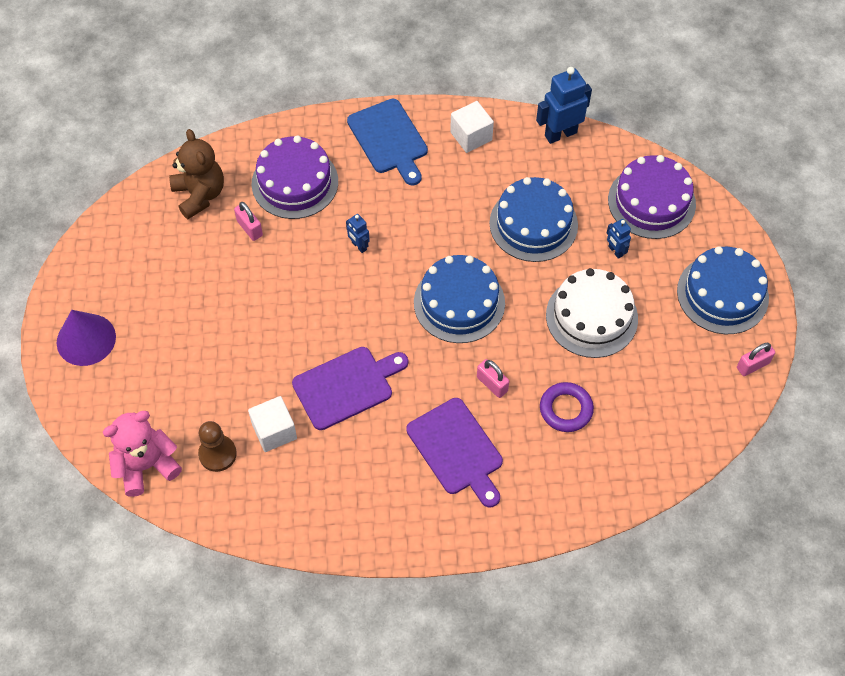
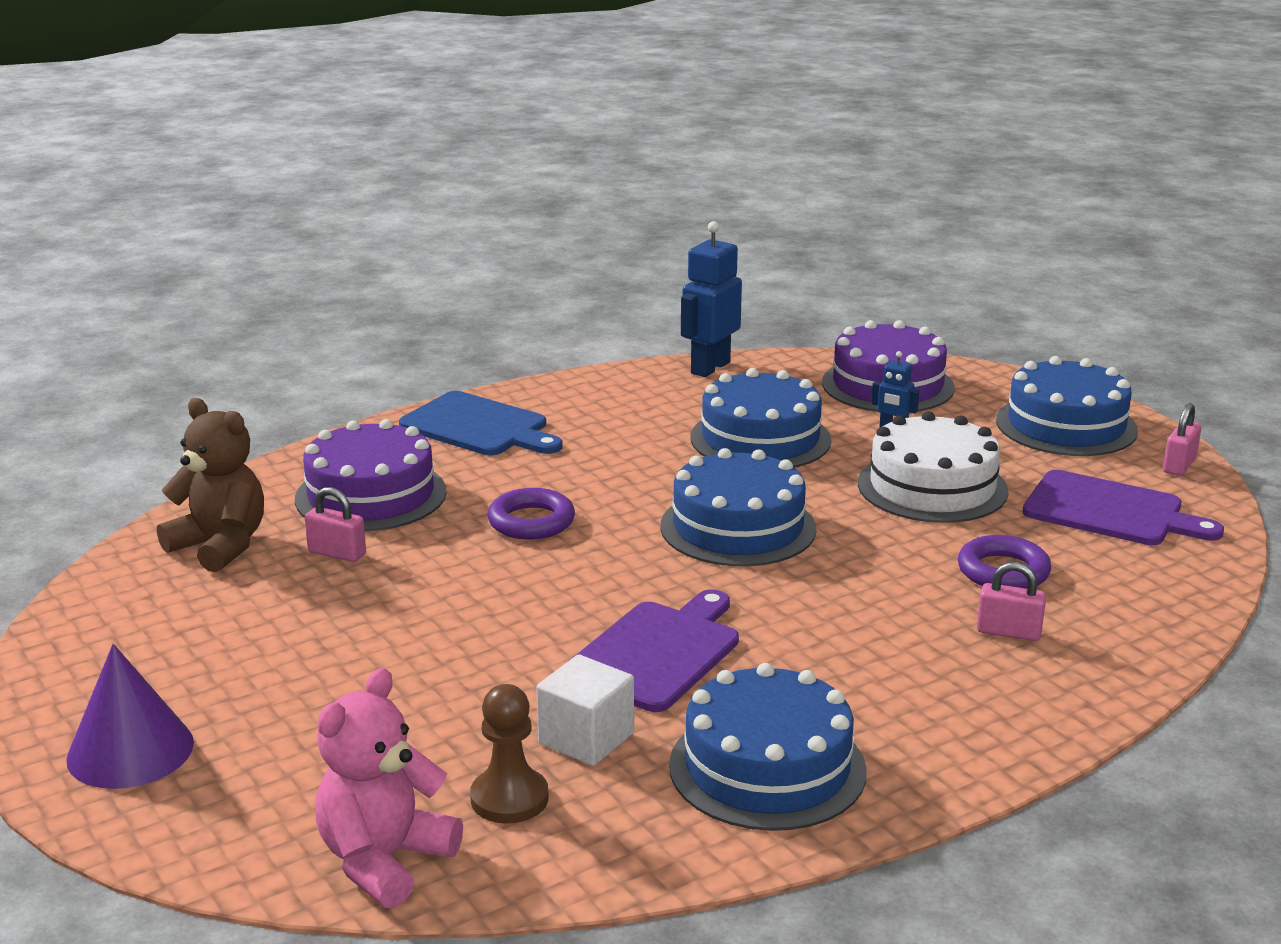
camera: 30 degrees left, 35 degrees down
blue robot [346,214,370,253] -> purple ring [488,488,575,540]
purple cutting board [406,398,503,507] -> purple cutting board moved to [1023,470,1224,545]
white cube [450,101,494,153] -> none
pink padlock [477,359,509,398] -> pink padlock moved to [977,562,1046,641]
none -> blue cake [669,663,867,831]

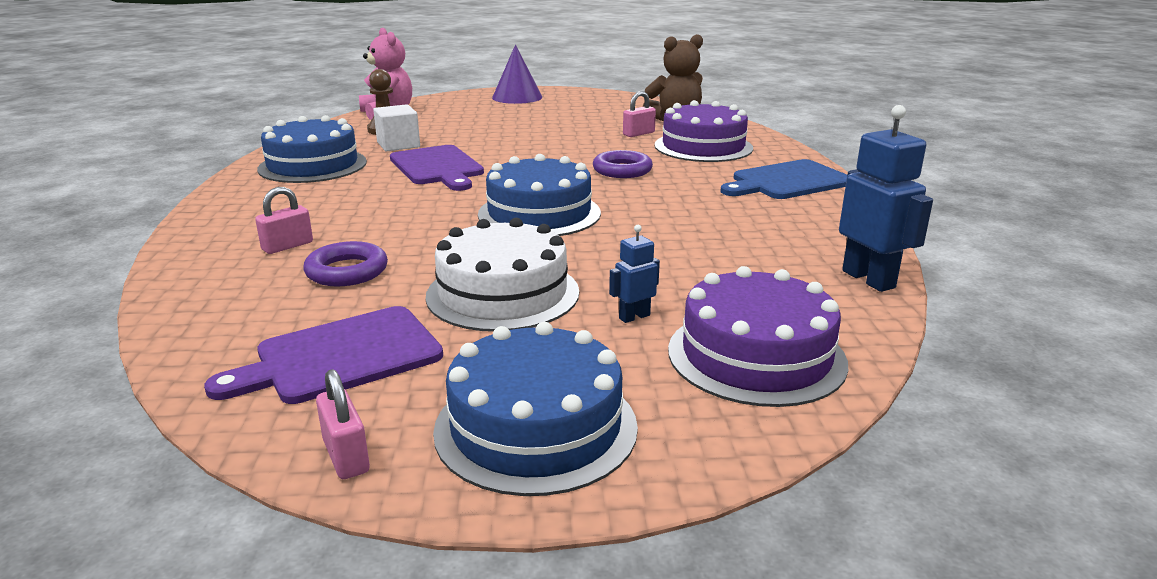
camera: 120 degrees right, 0 degrees up
blue cake [690,368,831,468] -> none

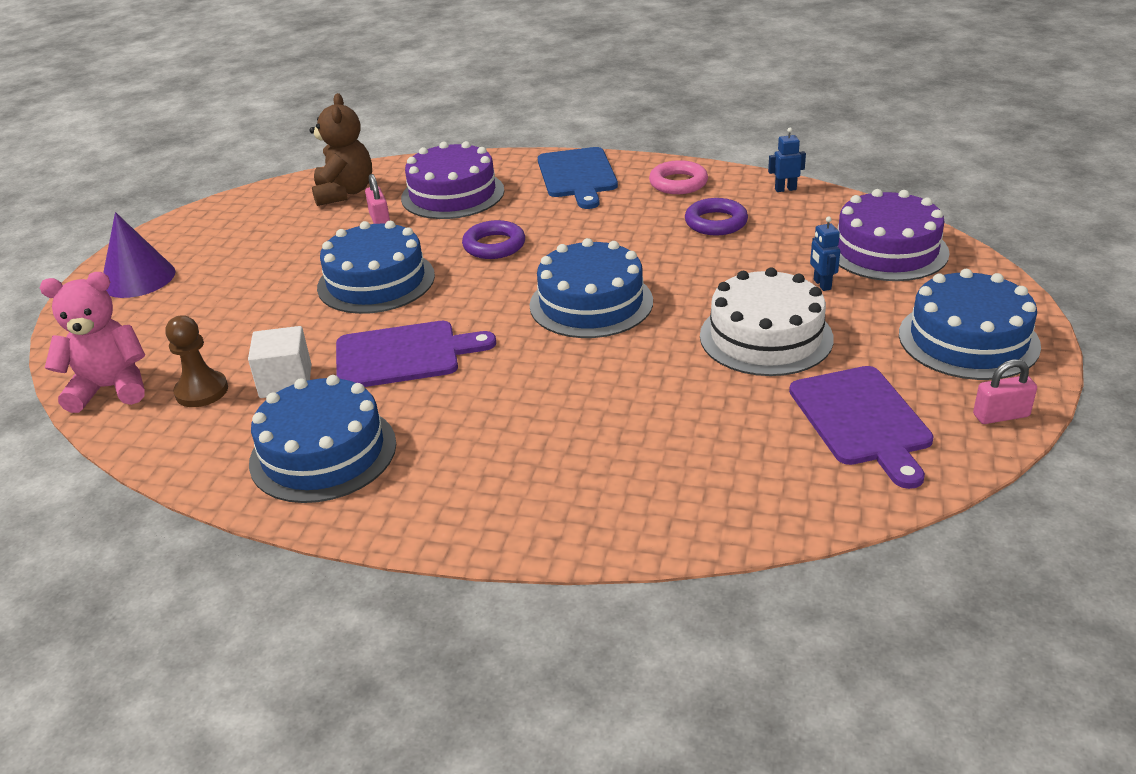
camera: 70 degrees left, 10 degrees up
pink padlock [255,187,313,254] -> none
purple ring [303,241,388,286] -> purple ring moved to [685,198,748,235]
blue robot [839,105,933,292] -> blue robot [768,128,806,192], size x0.52
none -> blue cake [317,221,435,314]
none -> pink ring [649,160,708,194]

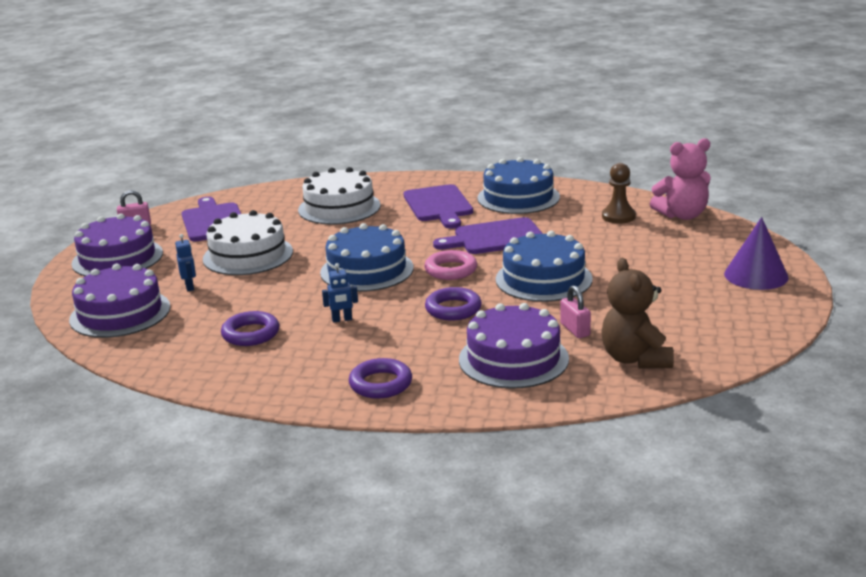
camera: 175 degrees right, 10 degrees down
white cube [248,326,311,398] -> none
blue cutting board [538,147,618,209] -> purple ring [349,358,412,399]
pink ring [649,160,708,194] -> pink ring moved to [424,250,477,280]
blue robot [768,128,806,192] -> blue robot moved to [322,263,358,323]
blue cake [899,269,1041,380] -> purple cake [71,213,163,276]
none -> white cake [298,167,381,225]
none -> purple cutting board [404,184,473,229]

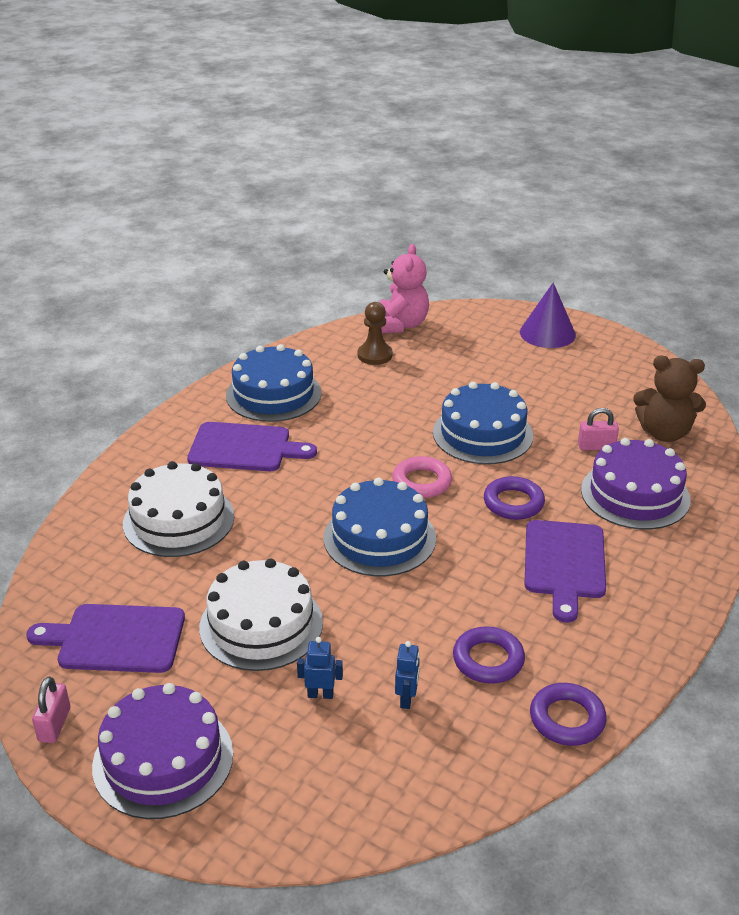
camera: 70 degrees left, 10 degrees up
purple cake [69,264,170,338] -> none
blue robot [322,263,358,323] -> blue robot moved to [395,641,420,709]
purple ring [349,358,412,399] -> purple ring moved to [530,683,607,746]
purple cutting board [433,217,543,254] -> purple cutting board moved to [524,520,606,623]

